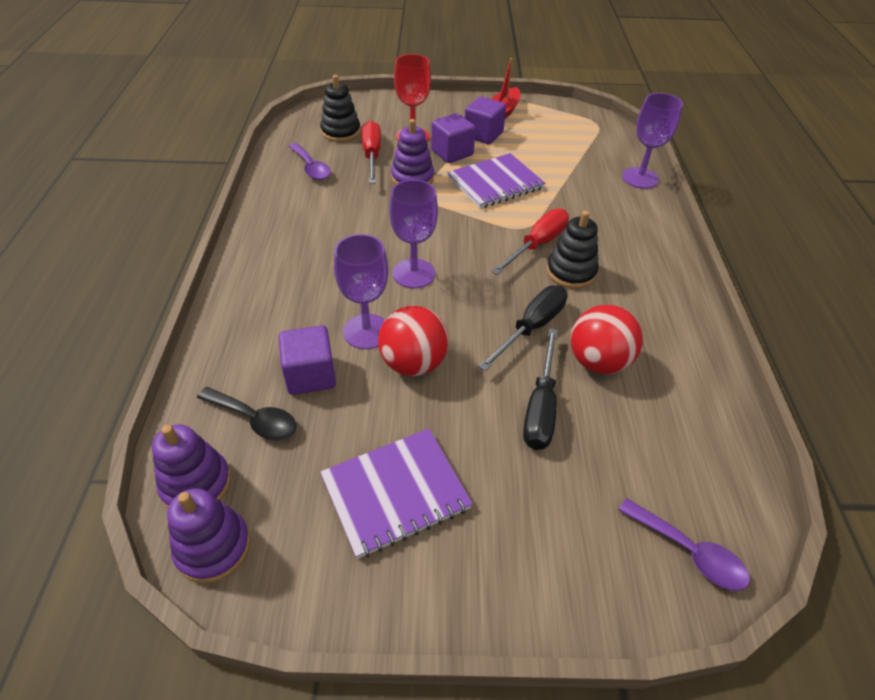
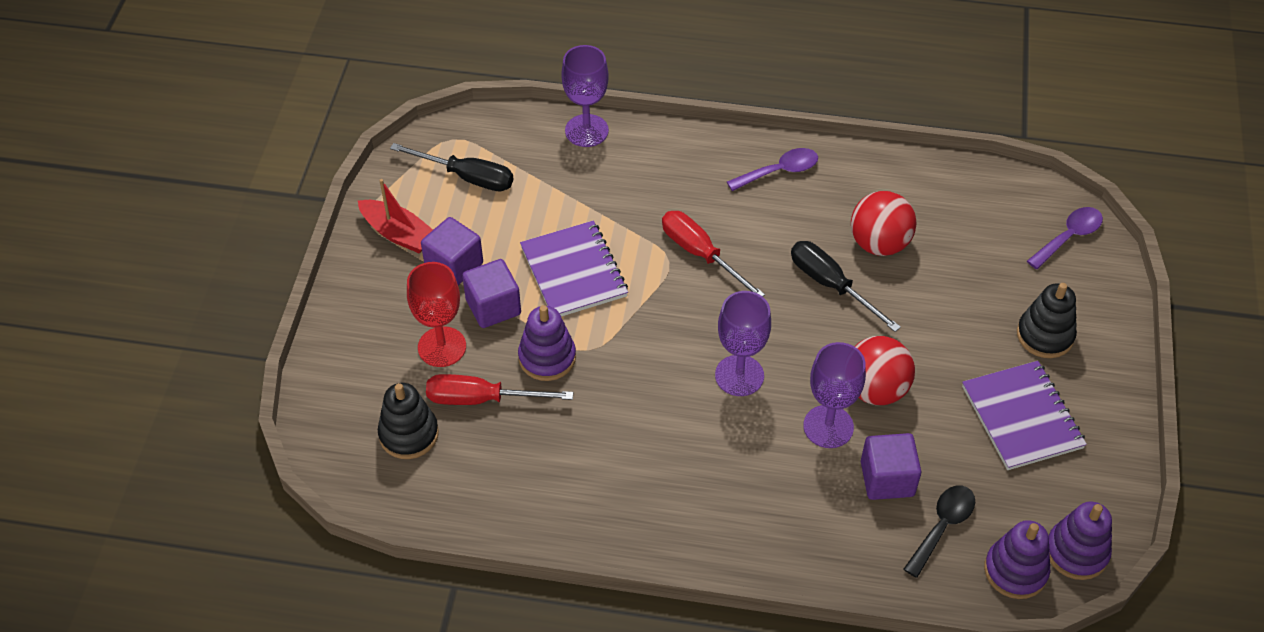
camera: 80 degrees left, 5 degrees up
purple spoon [288,143,331,180] -> purple spoon moved to [727,148,818,191]
black screwdriver [523,328,558,450] -> black screwdriver moved to [390,143,513,191]
black stacking toy [547,211,599,289] -> black stacking toy moved to [1017,283,1077,358]

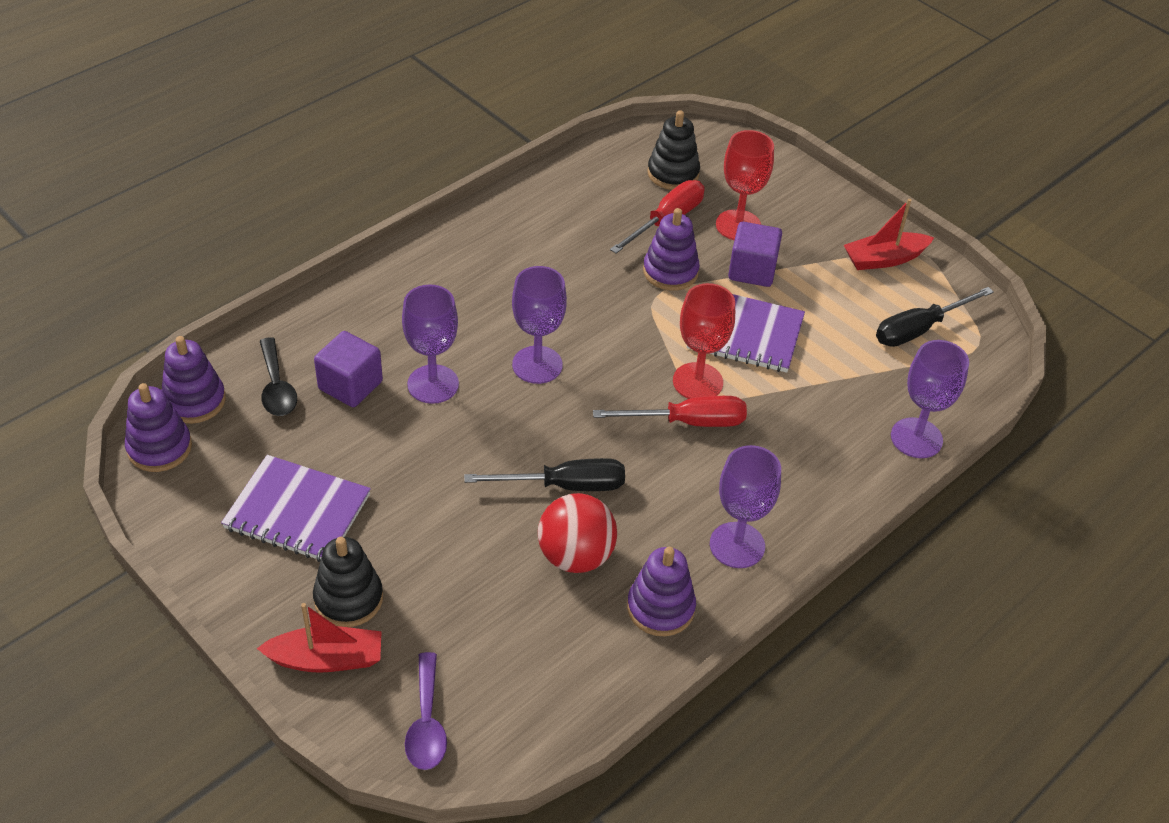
camera: 125 degrees right, 5 degrees down
purple cube [421,217,483,285] -> none
purple spoon [727,148,818,191] -> purple goblet [710,445,781,568]
red ball [854,336,915,405] -> none
none -> red boat [257,603,382,673]
none -> purple stacking toy [627,547,696,636]
none -> red goblet [673,283,735,399]

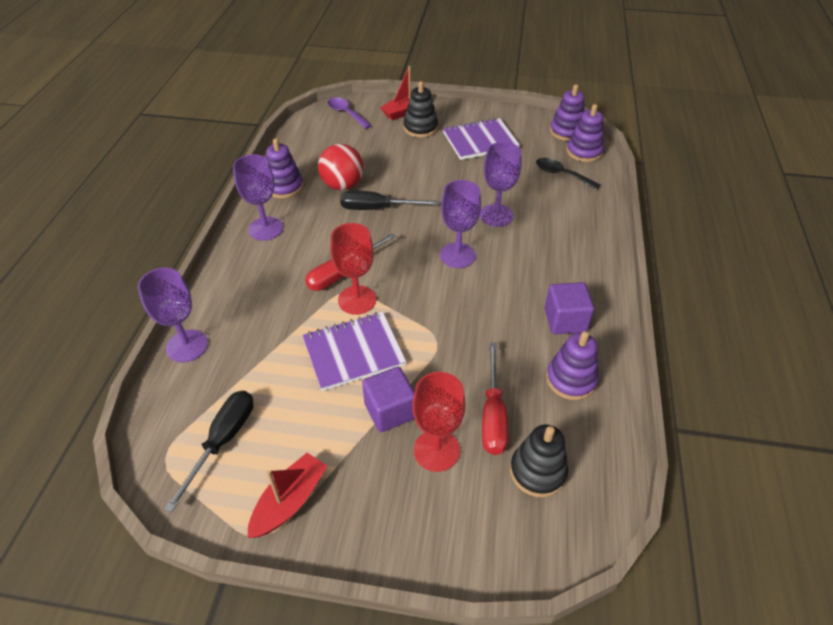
camera: 145 degrees right, 0 degrees up
purple cube [314,331,383,407] -> purple cube moved to [544,282,594,334]
black screwdriver [464,458,625,491] -> black screwdriver turned 45 degrees clockwise [340,190,439,210]
purple stacking toy [643,208,700,291] -> purple stacking toy moved to [546,331,599,400]

